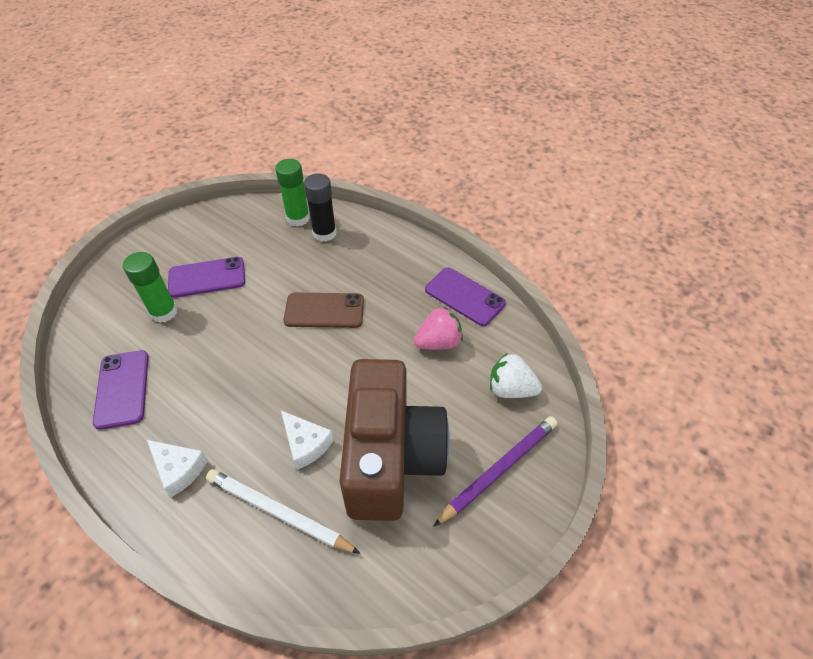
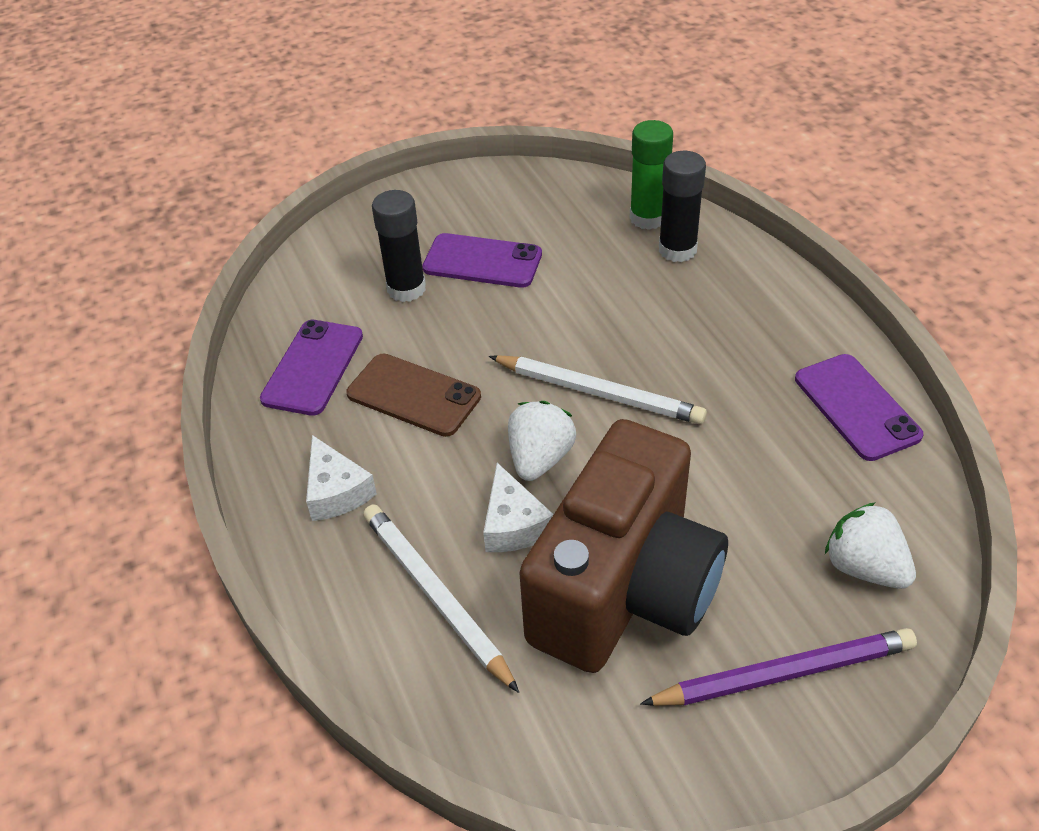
camera: 30 degrees right, 5 degrees down
green glue stick [123,252,178,323] -> black glue stick [372,190,426,302]
brown phone [283,293,364,328] -> brown phone moved to [346,354,481,437]
pink strawberry [414,307,463,350] -> none
none -> white pencil [489,355,707,424]
none -> white strawberry [508,401,576,481]

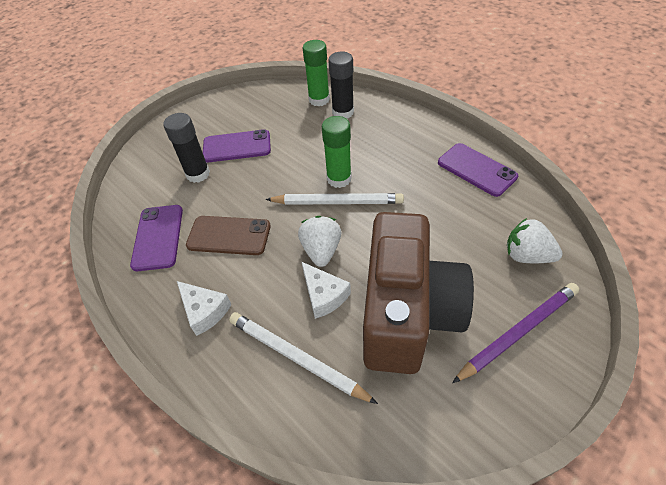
camera: 20 degrees left, 5 degrees up
none -> green glue stick [322,116,352,188]

